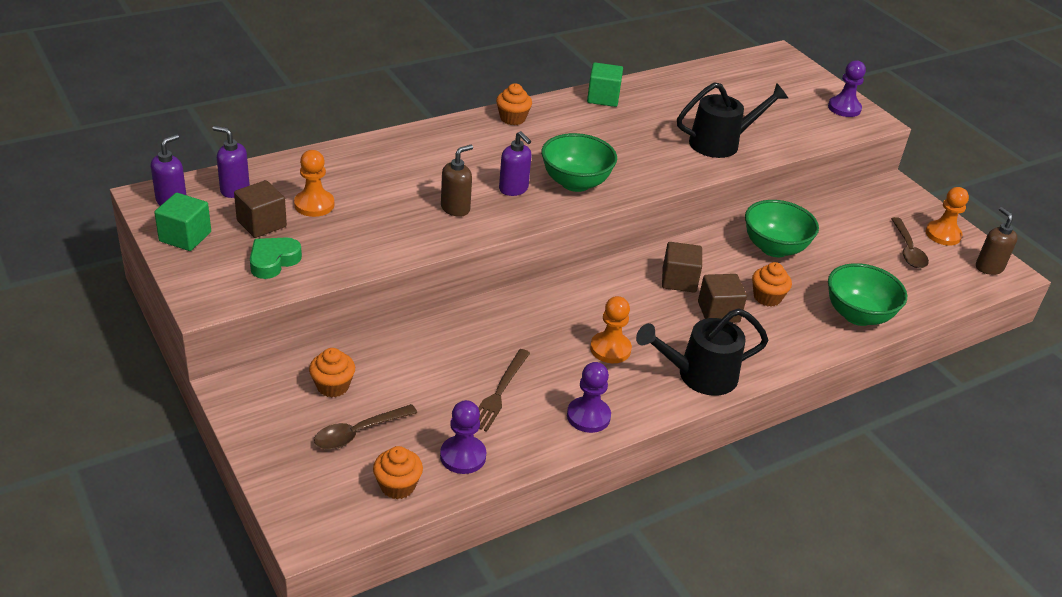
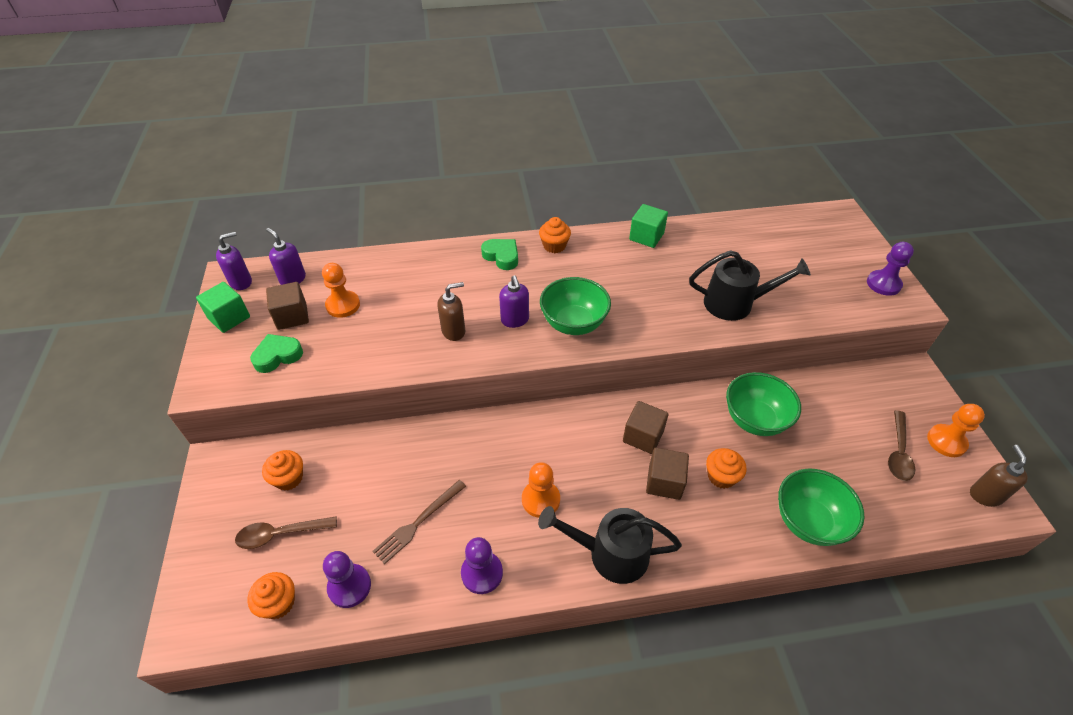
camera: 25 degrees right, 10 degrees up
none -> green heart [481,239,518,270]

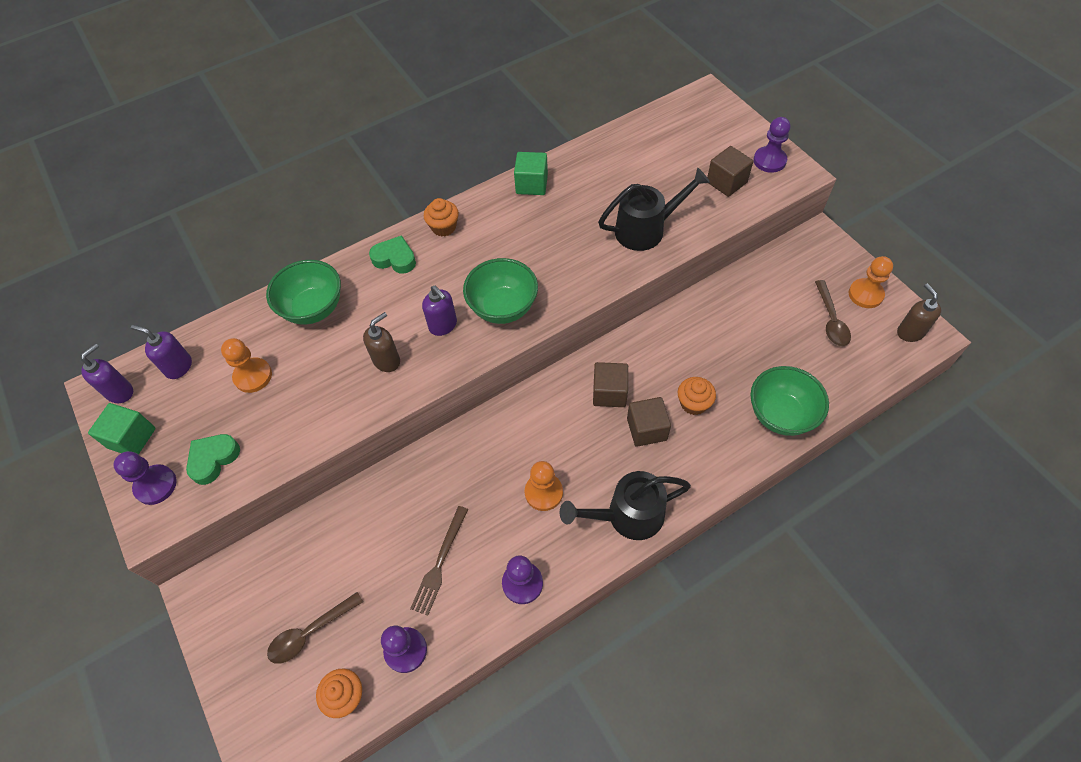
camera: 20 degrees left, 10 degrees up
orange cupcake [262,450,303,491] -> none
brown cube [266,282,309,330] -> brown cube moved to [707,146,753,197]
green bowl [726,372,801,436] -> green bowl moved to [266,260,341,325]
none -> purple pawn [113,451,177,505]

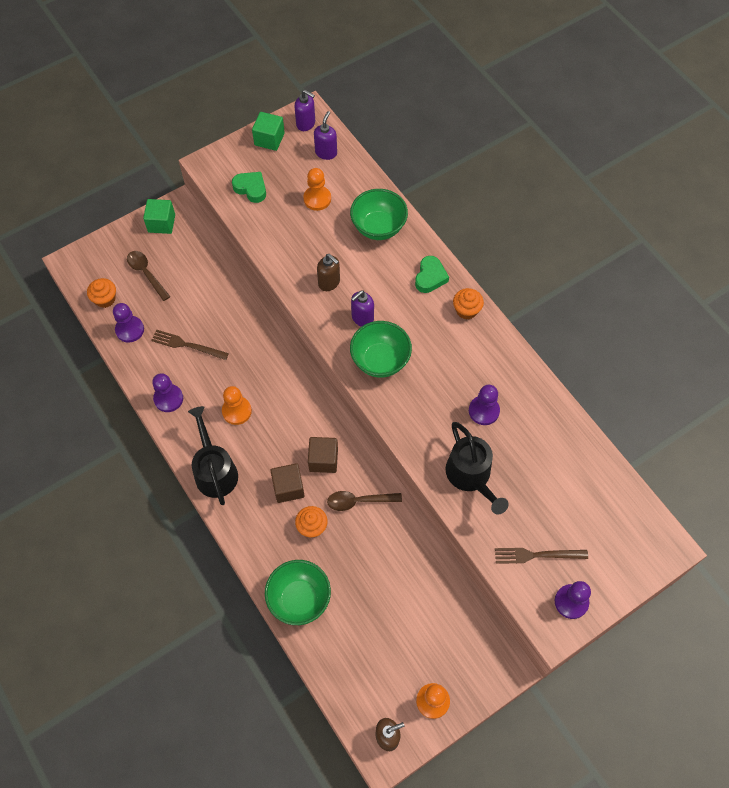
camera: 85 degrees right, 5 degrees up
purple pawn [113,451,177,505] -> purple pawn moved to [469,385,500,425]
green cube [514,152,548,195] -> green cube moved to [143,199,175,234]
brown cube [707,146,753,197] -> brown fork [495,548,588,564]
brown spoon [815,280,851,346] -> brown spoon moved to [327,491,402,511]

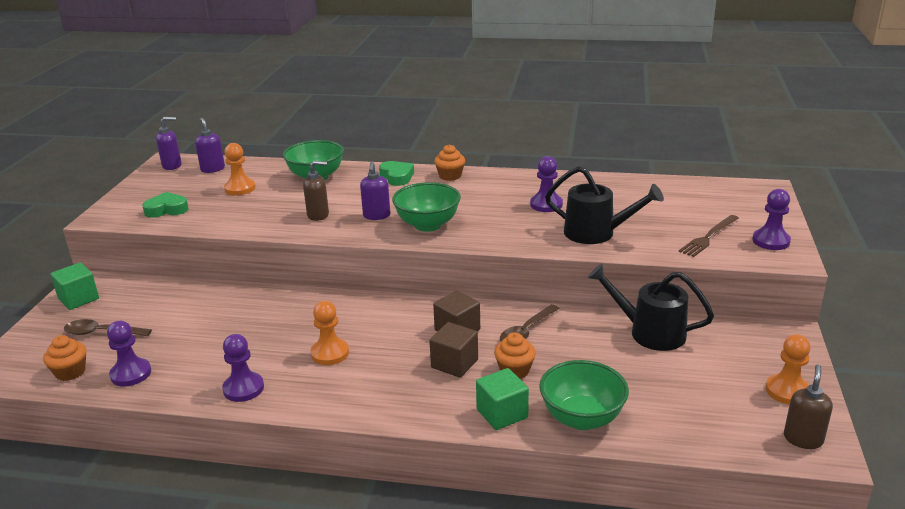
camera: 45 degrees left, 35 degrees down
brown fork [151,330,229,360] -> none
black watering can [188,406,238,505] -> black watering can moved to [587,264,714,351]
green cube [252,112,285,151] -> green cube moved to [476,368,529,430]

